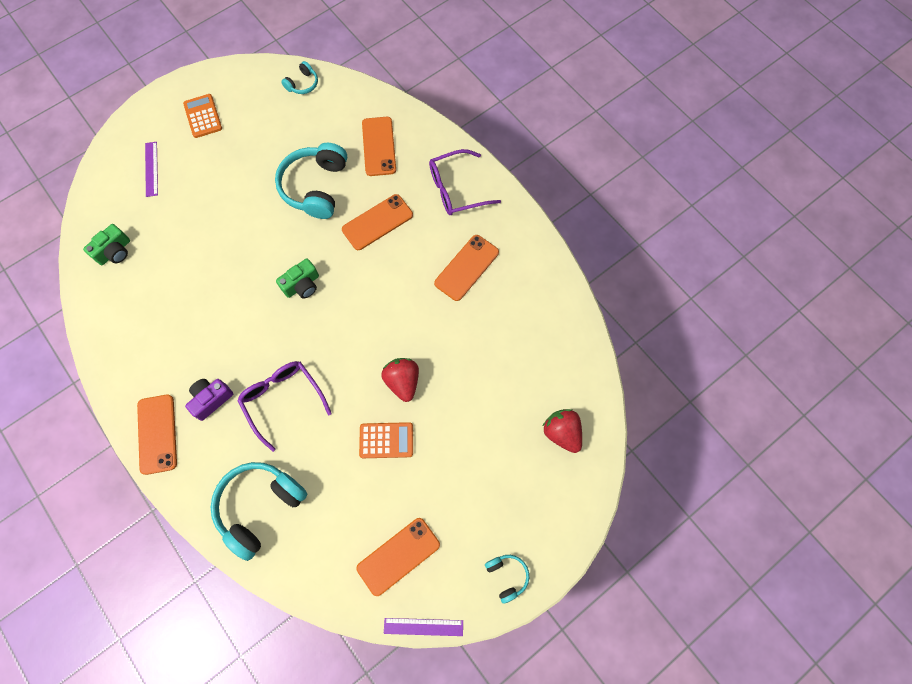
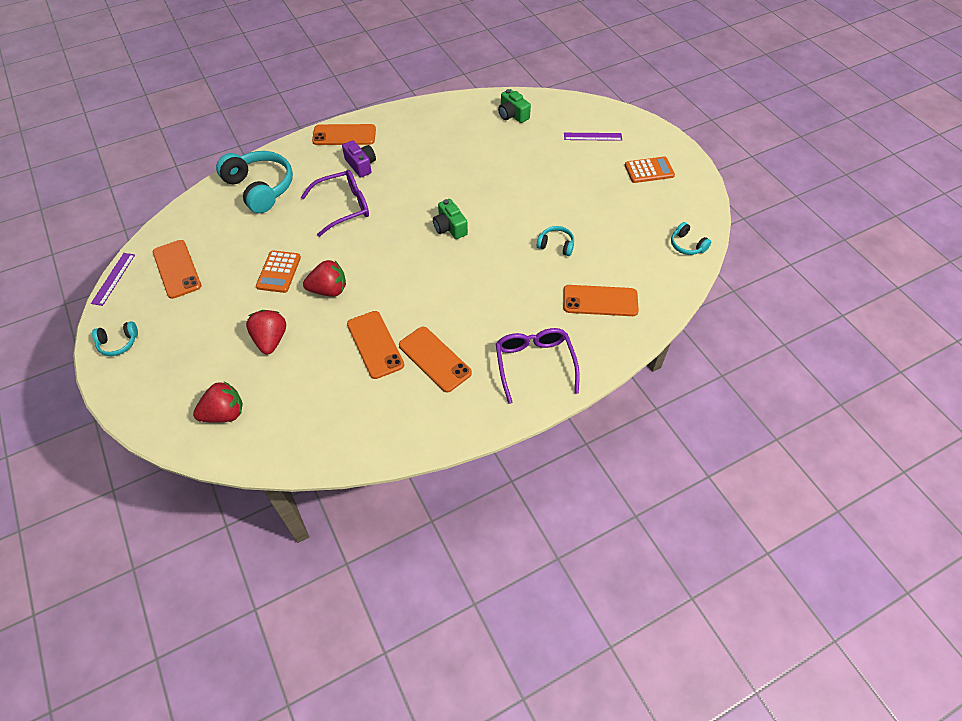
camera: 100 degrees right, 15 degrees down
turquoise headphones [275,143,347,219] -> turquoise headphones [537,226,574,256], size x0.48
orange phone [342,194,413,250] -> orange phone moved to [347,311,404,379]
none -> red strawberry [246,310,286,355]

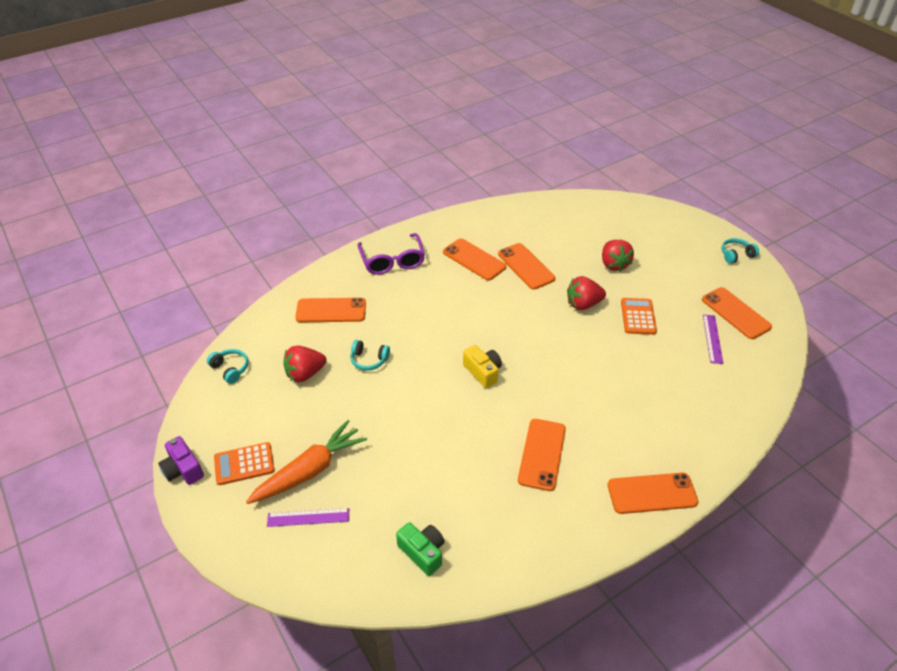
camera: 175 degrees right, 10 degrees down
purple ruler [91,253,135,306] -> purple ruler moved to [703,315,724,364]
red strawberry [193,381,243,423] -> red strawberry moved to [283,346,326,382]
turquoise headphones [216,151,293,213] -> none
purple glasses [301,170,369,237] -> none
purple camera [342,140,376,177] -> purple camera moved to [158,436,204,485]
green camera [433,199,468,239] -> yellow camera [463,345,502,388]
none -> orange carrot [246,420,367,504]
none -> orange phone [518,419,566,491]

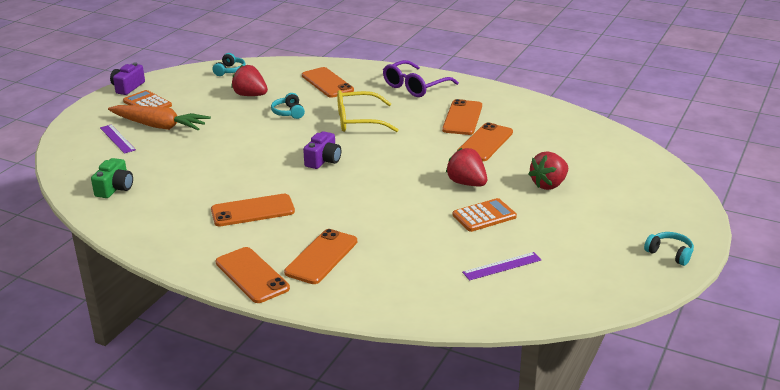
camera: 60 degrees right, 15 degrees down
yellow camera [463,345,502,388] -> purple camera [303,131,341,169]
orange phone [702,287,772,339] -> orange phone moved to [284,229,357,284]
none -> yellow glasses [337,90,399,132]

